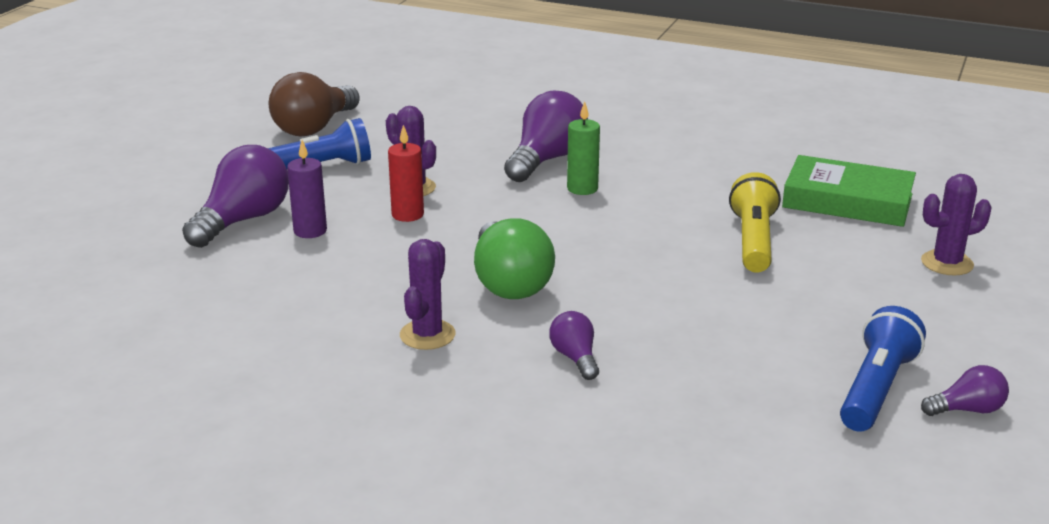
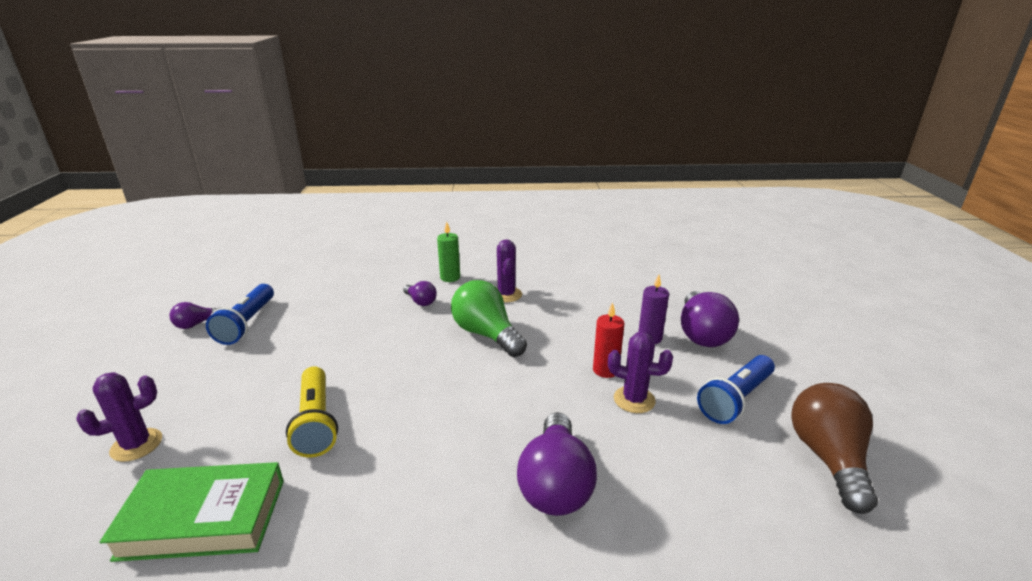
camera: 155 degrees right, 0 degrees up
green candle [567,102,600,195] -> green candle moved to [437,221,460,282]

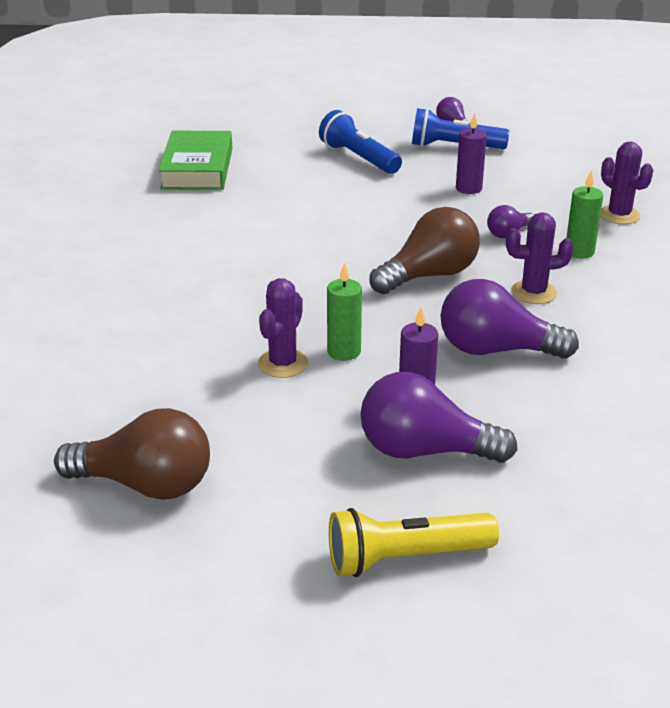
camera: 95 degrees right, 5 degrees up
purple cactus [76,372,162,462] -> purple cactus moved to [600,141,653,224]
yellow flashlight [286,366,338,458] -> yellow flashlight moved to [329,508,499,577]
green light bulb [451,280,527,357] -> brown light bulb [369,207,480,294]
purple light bulb [517,412,597,516] -> purple light bulb moved to [440,279,579,359]
red candle [593,302,624,378] -> green candle [327,262,362,361]
blue flashlight [697,355,775,424] -> blue flashlight moved to [319,110,402,174]
none -> purple candle [456,113,487,194]

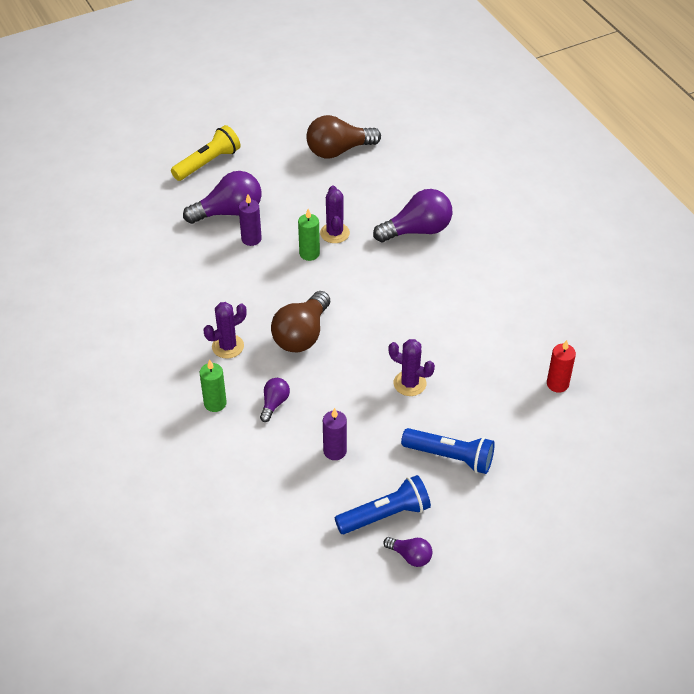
camera: 150 degrees right, 15 degrees up
green book [158,131,232,190] -> red candle [547,340,576,393]
purple light bulb [440,279,579,359] -> purple light bulb moved to [373,189,452,243]
purple cactus [600,141,653,224] -> purple cactus moved to [388,339,435,396]

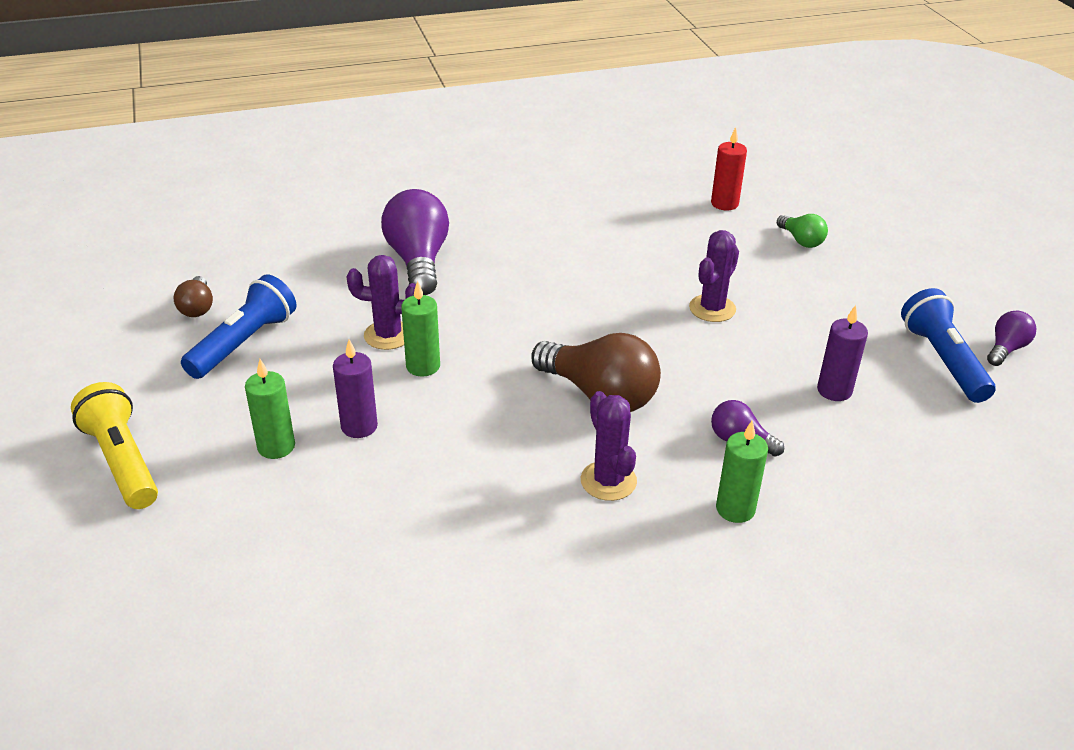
camera: 80 degrees left, 10 degrees down
purple light bulb [183,171,261,224] -> green candle [245,359,295,459]
brown light bulb [306,115,381,159] -> brown light bulb [174,276,213,317], size x0.52
blue flashlight [401,428,495,474] -> blue flashlight moved to [181,274,296,379]
none -> green light bulb [777,214,828,248]

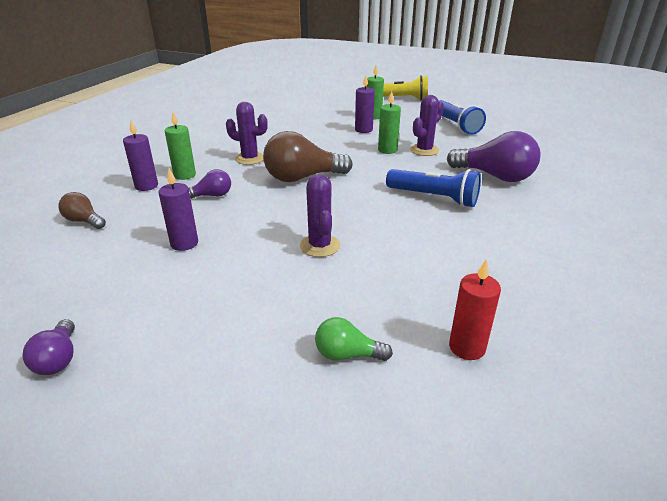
camera: 130 degrees right, 5 degrees down
brown light bulb [174,276,213,317] -> brown light bulb moved to [58,192,106,229]
blue flashlight [901,288,995,403] -> blue flashlight moved to [386,169,481,207]
none -> purple candle [123,121,158,191]

